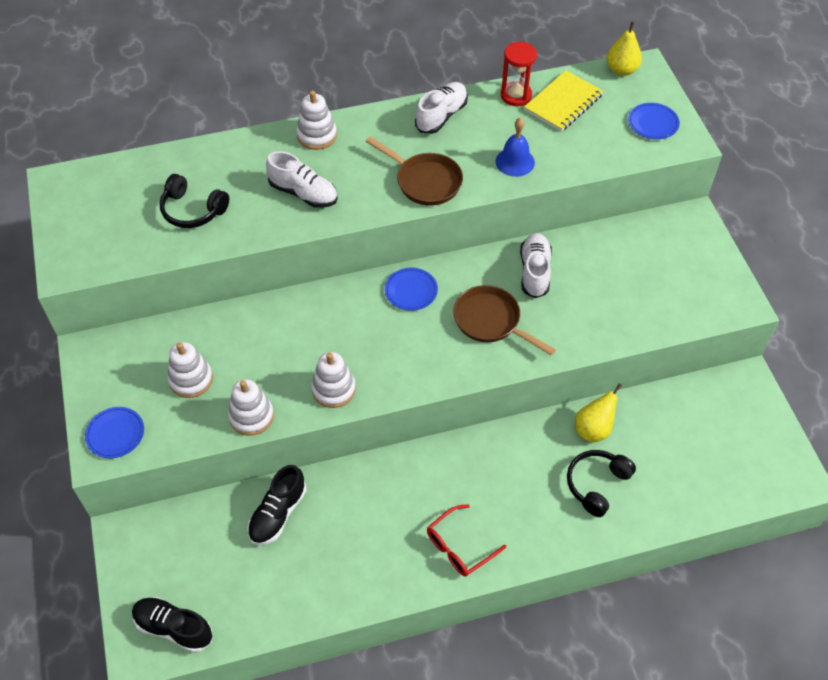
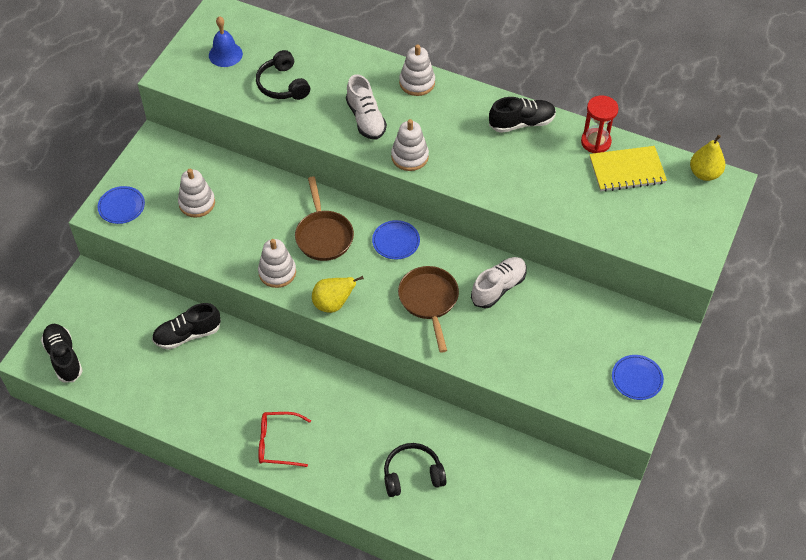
camera: 40 degrees right, 0 degrees up
white stacking toy [228,379,274,436] -> white stacking toy moved to [391,119,429,171]
brown pan [366,137,463,206] -> brown pan moved to [295,176,354,261]
white shoe [415,82,468,134] -> black shoe [489,97,556,133]
blue bell [496,118,535,177] -> blue bell moved to [209,16,243,67]
yellow pear [575,383,622,443] -> yellow pear moved to [312,276,364,313]
blue plate [628,103,680,139] -> blue plate moved to [612,355,664,400]

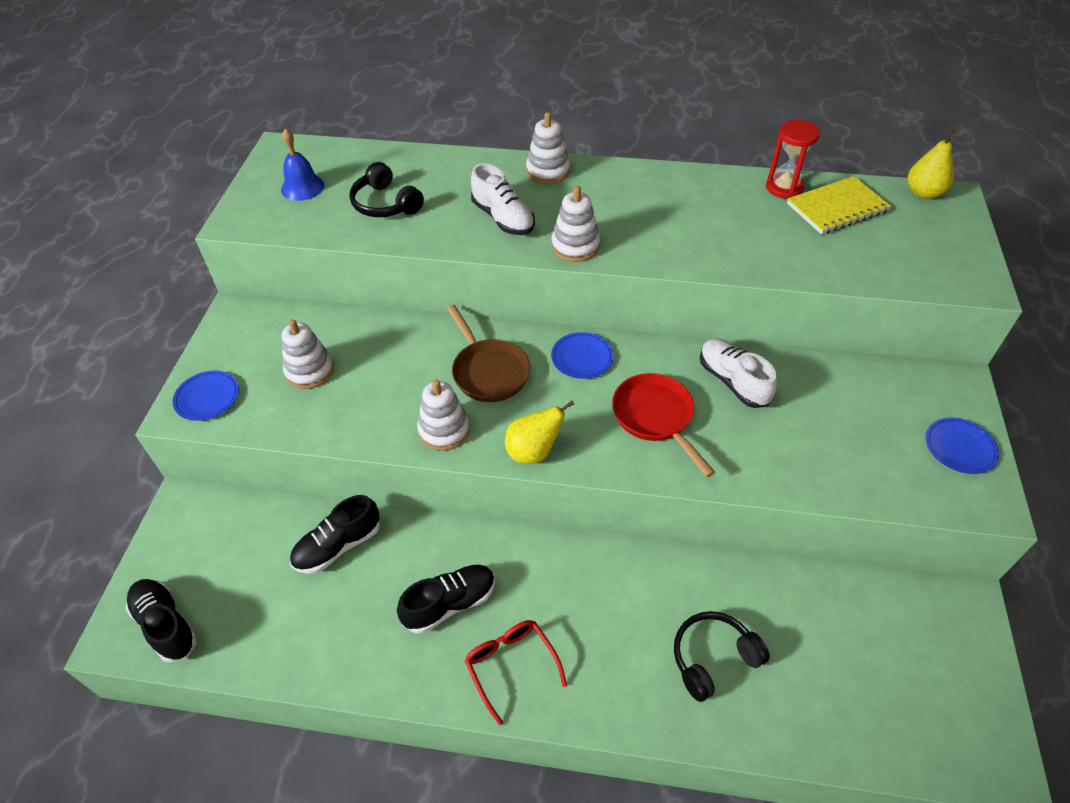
camera: 15 degrees left, 5 degrees down
red glasses [258,412,311,467] -> red glasses turned 75 degrees clockwise [465,620,567,726]
brown pan [398,266,459,352] -> red pan [612,373,715,477]
white shoe [471,257,527,308] -> white shoe turned 60 degrees counterclockwise [700,338,777,408]
black shoe [489,97,556,133] -> black shoe moved to [397,565,495,634]

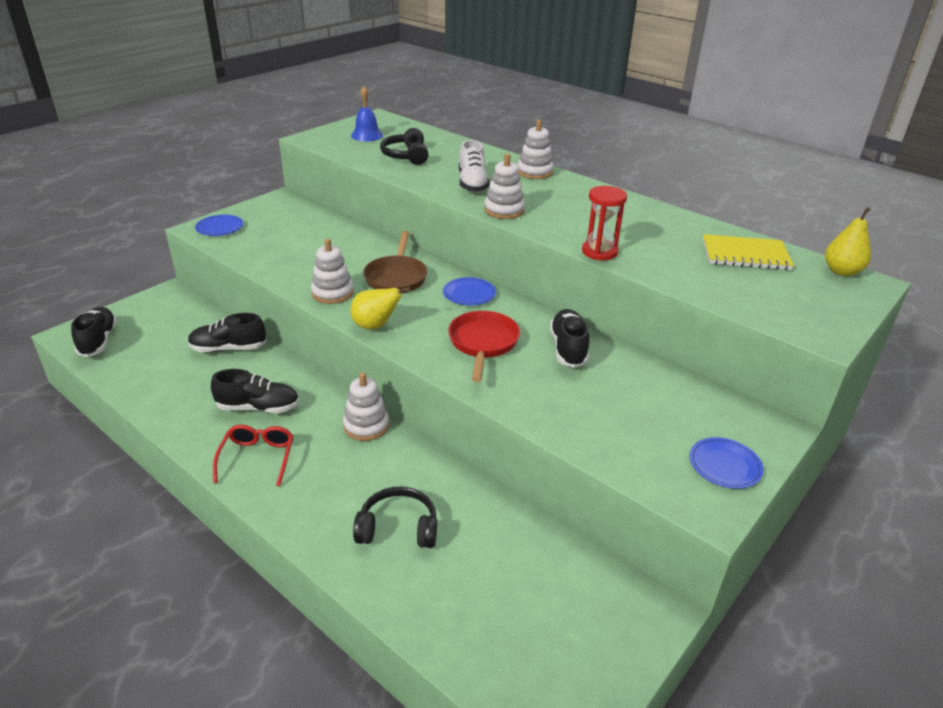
camera: 30 degrees right, 15 degrees down
white stacking toy [282,319,334,389] -> white stacking toy moved to [343,372,389,441]
white shoe [700,338,777,408] -> black shoe [550,309,589,368]
red hourglass [766,120,820,199] -> red hourglass moved to [582,186,627,260]

